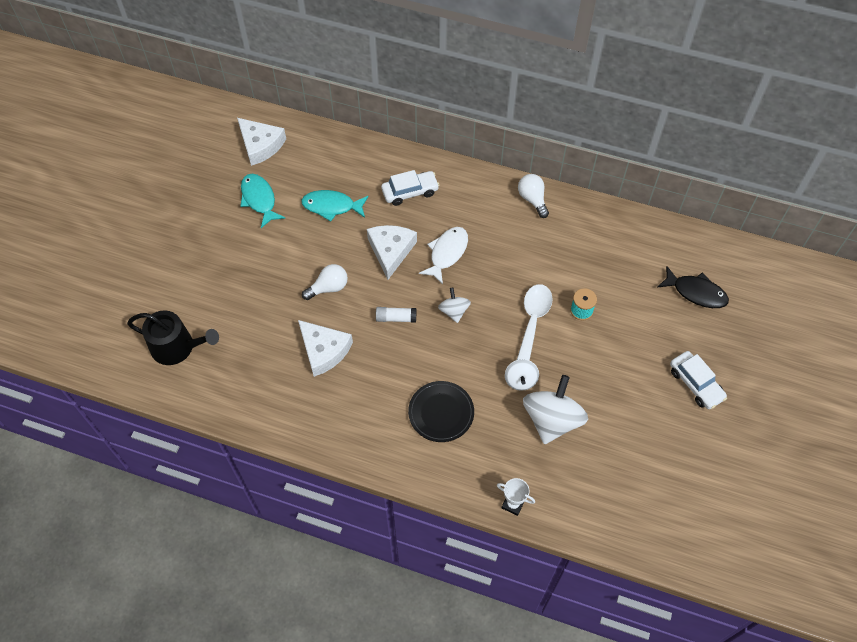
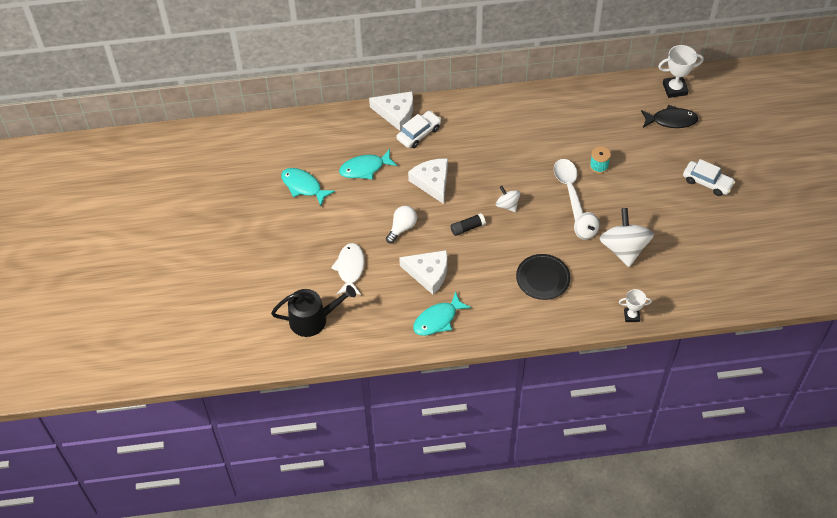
camera: 25 degrees left, 5 degrees down
white cheese [237,118,286,166] -> white cheese moved to [369,91,413,131]
white glue stick [376,307,416,323] -> black glue stick [451,213,486,236]
white fish [419,227,468,285] -> white fish moved to [331,243,364,295]
white light bulb [518,174,549,218] -> none
none -> turquoise fish [413,291,471,336]
none -> white trophy [658,45,704,98]

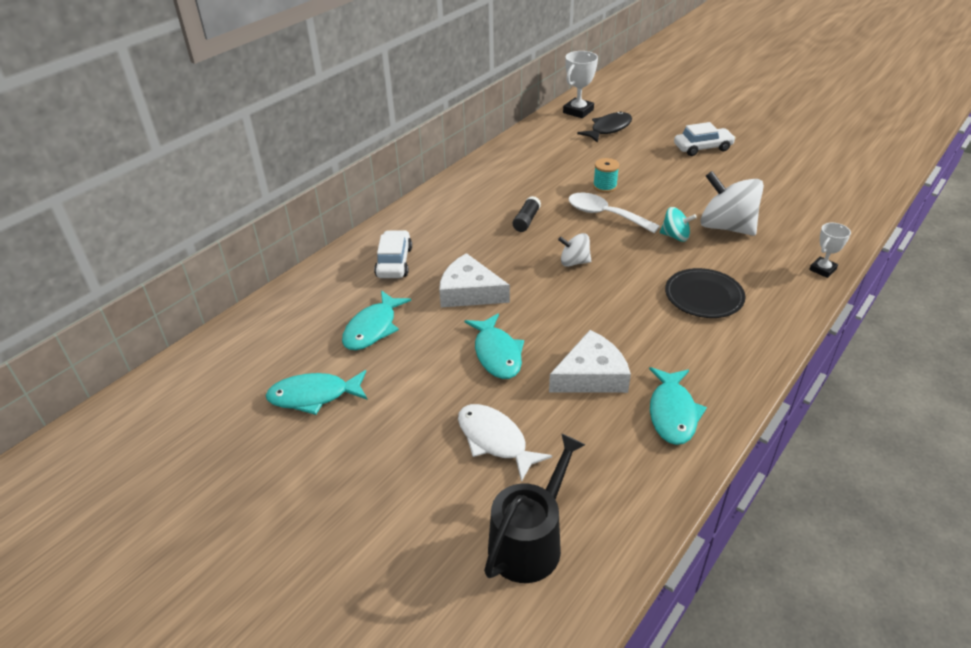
camera: 45 degrees left, 15 degrees down
white cheese [369,91,413,131] -> none
white light bulb [386,206,417,243] -> turquoise fish [464,313,524,379]
black glue stick [451,213,486,236] -> black glue stick moved to [513,196,541,232]
white spinning top [574,212,600,240] -> turquoise spinning top [660,207,697,242]

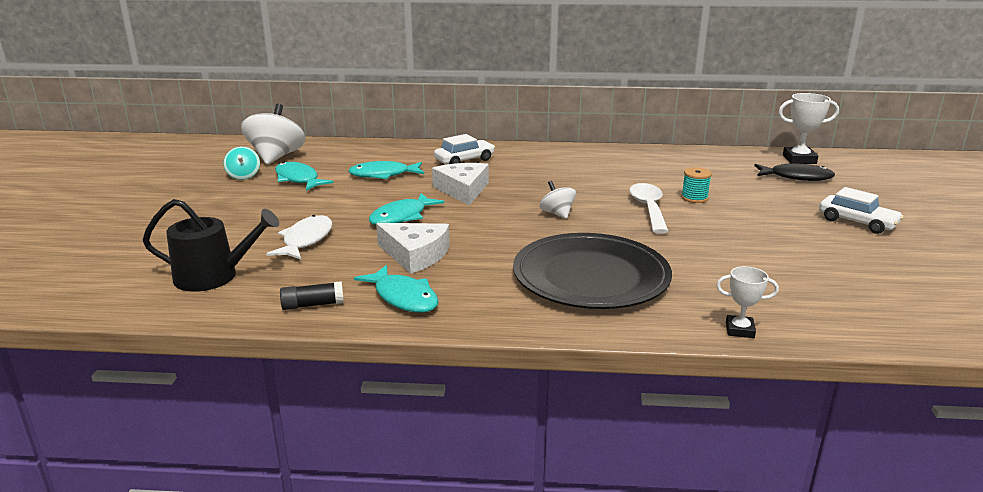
camera: 55 degrees right, 15 degrees down
black glue stick [513,196,541,232] -> black glue stick moved to [280,281,344,310]
turquoise fish [649,367,707,445] -> turquoise fish turned 105 degrees counterclockwise [354,265,439,313]
turquoise spinning top [660,207,697,242] -> turquoise spinning top moved to [223,147,260,180]
black plate [665,268,746,318] -> black plate [513,233,672,309], size x1.78
white spinning top [700,171,764,236] -> white spinning top moved to [241,104,305,164]

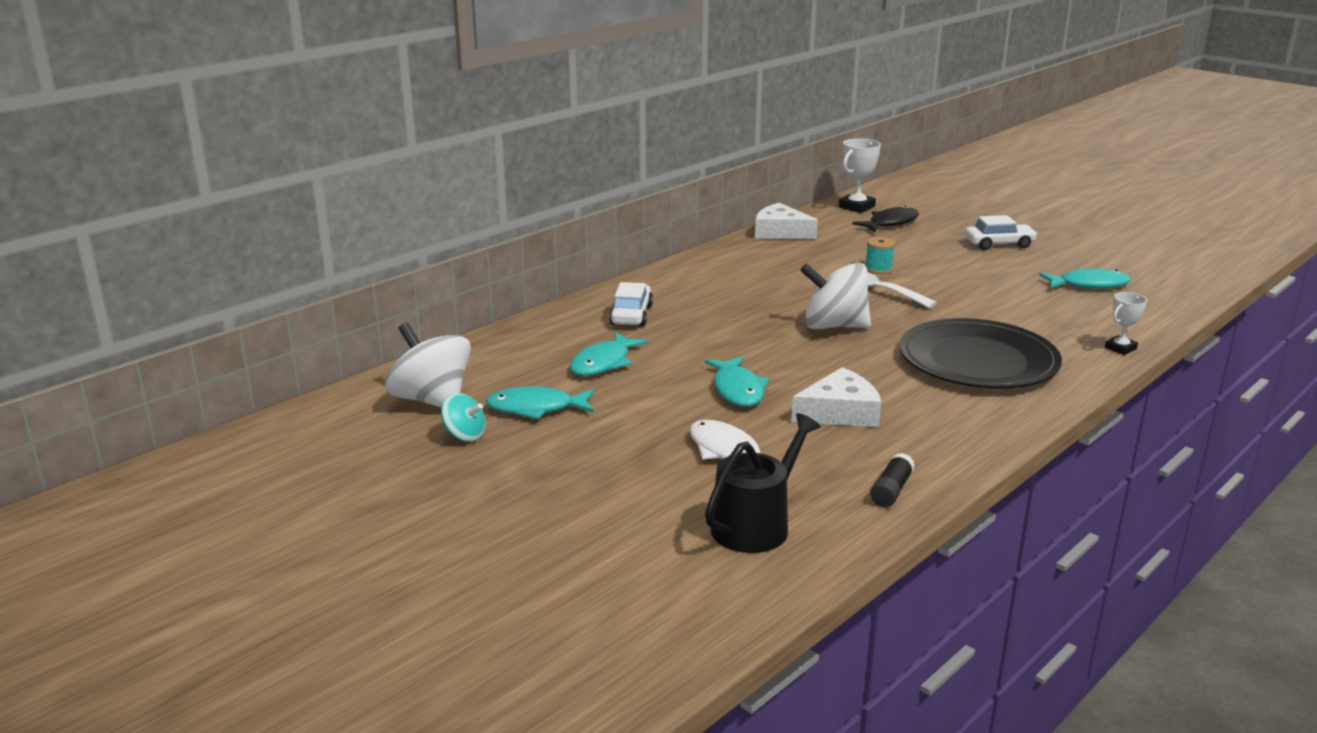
camera: 50 degrees left, 0 degrees up
turquoise fish [354,265,439,313] -> turquoise fish moved to [1039,268,1131,288]
white cheese [432,163,489,205] -> white cheese moved to [755,203,818,239]
white spinning top [540,181,576,219] -> white spinning top [800,263,871,329], size x1.90

